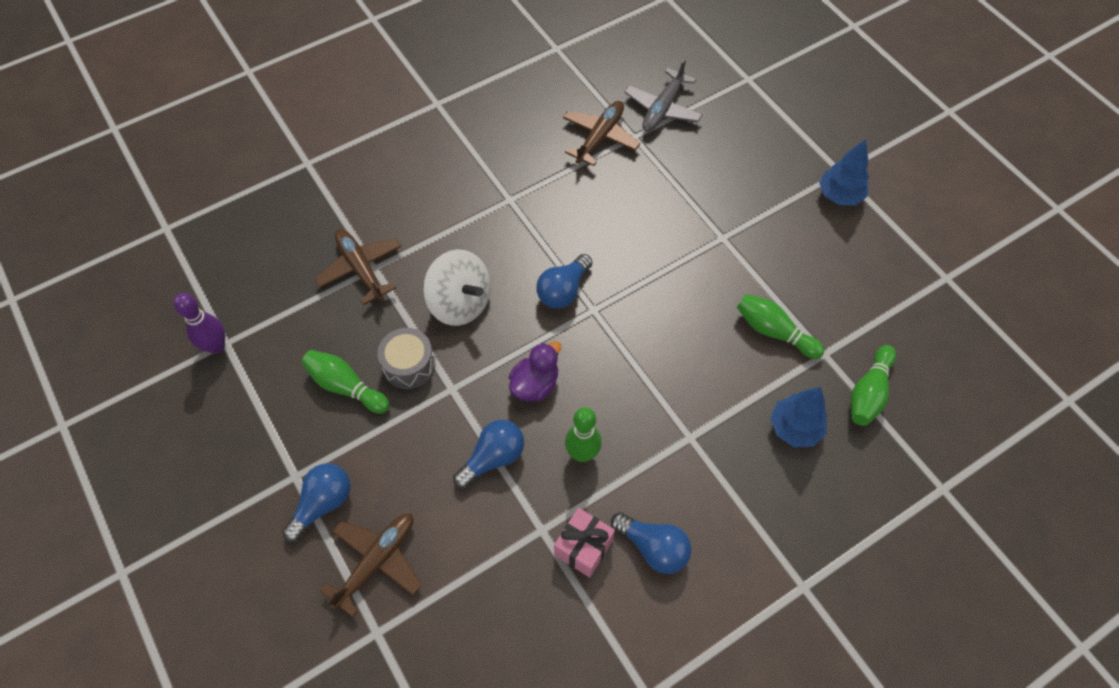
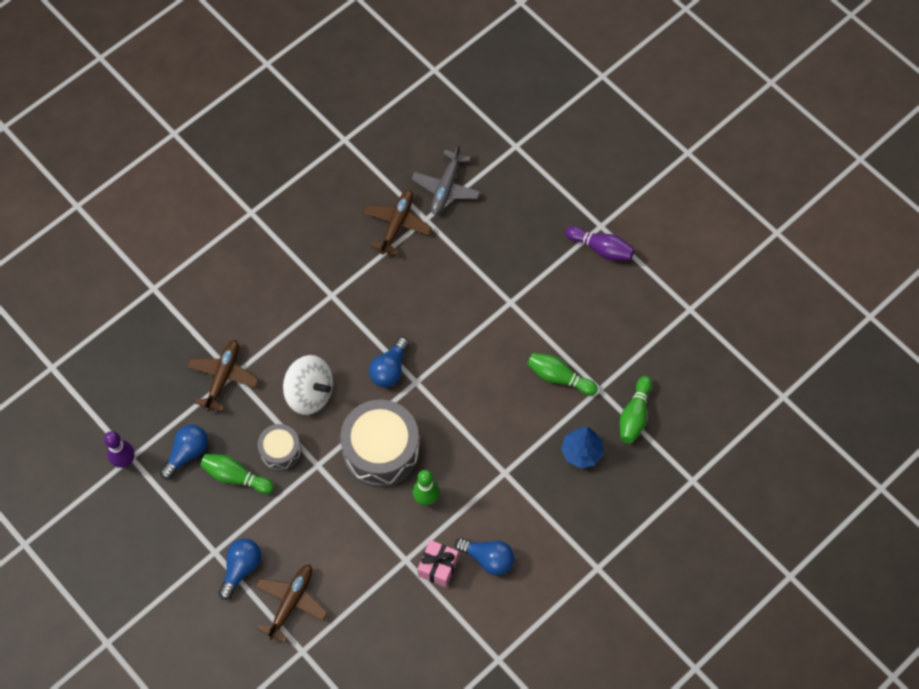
camera: 10 degrees left, 5 degrees up
brown plane [315,229,401,305] -> brown plane turned 60 degrees clockwise [187,340,259,412]
blue light bulb [453,420,524,489] -> blue light bulb moved to [160,425,208,479]
purple duck [509,341,561,401] -> grey drum [340,399,420,487]
blue tree [819,139,869,205] -> purple bowling pin [565,226,635,261]

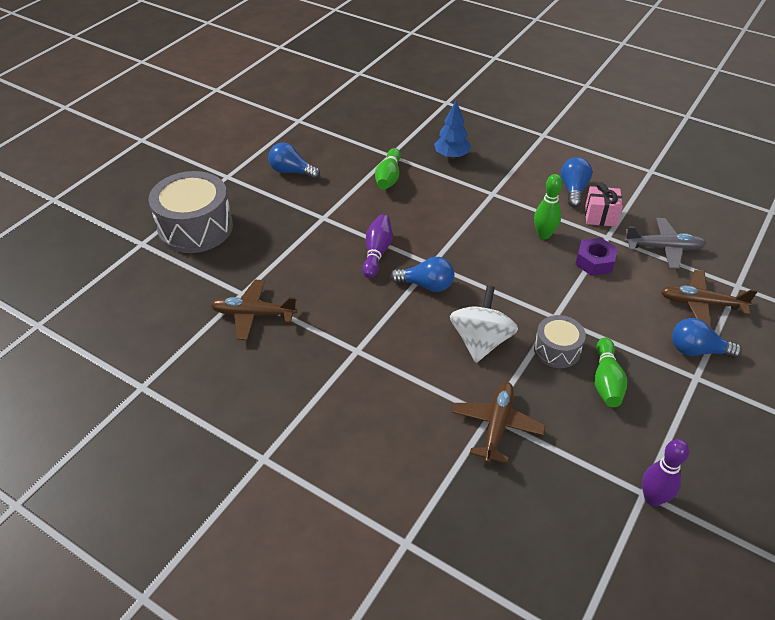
camera: 105 degrees left, 20 degrees down
blue light bulb [160,425,208,479] -> blue light bulb moved to [268,142,320,179]
brown plane [187,340,259,412] -> brown plane turned 105 degrees clockwise [452,382,546,464]
grey drum [340,399,420,487] -> grey drum moved to [148,171,233,253]
grey plane [411,144,480,215] -> grey plane moved to [624,218,706,269]
purple bowling pin [565,226,635,261] -> purple bowling pin moved to [362,215,393,278]
green bowling pin [620,376,652,443] -> none
none -> purple nut [575,238,618,276]

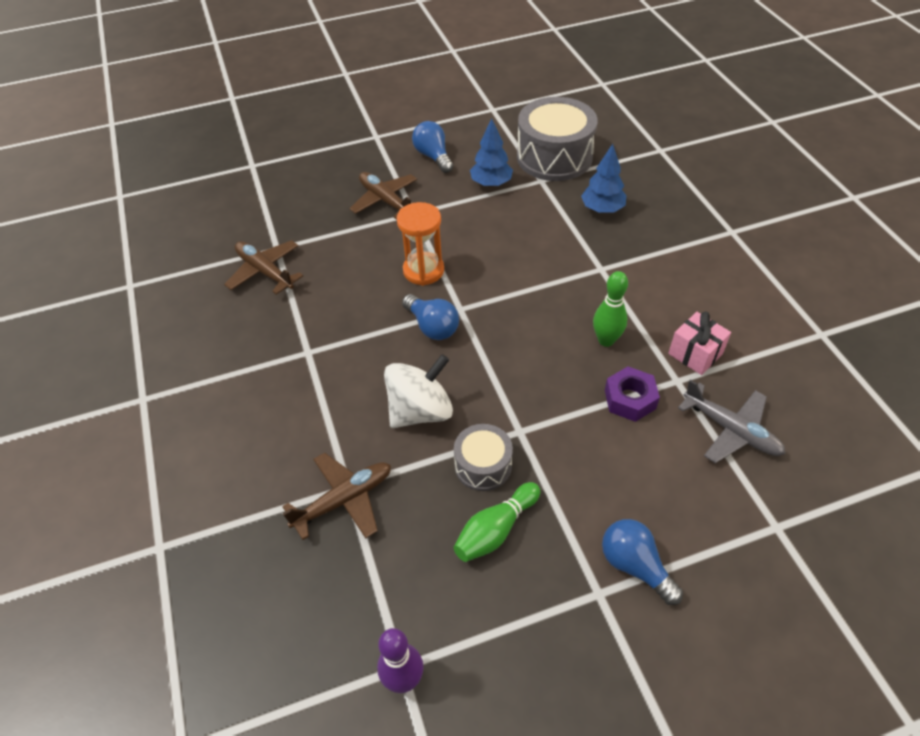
camera: 40 degrees right, 5 degrees up
grey drum [148,171,233,253] -> grey drum moved to [517,97,598,181]
purple bowling pin [362,215,393,278] -> orange hourglass [397,202,444,286]
green bowling pin [375,148,401,190] -> none
blue light bulb [561,157,592,207] -> none
brown plane [661,270,758,328] -> brown plane moved to [349,172,417,220]
none -> blue tree [470,118,513,187]

